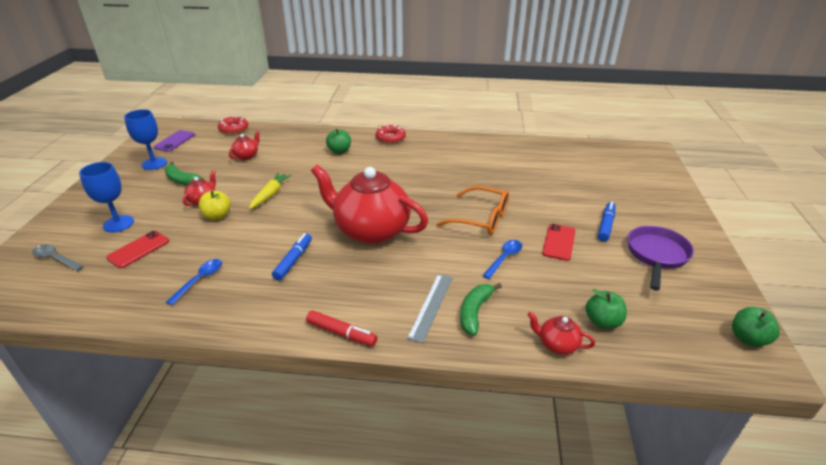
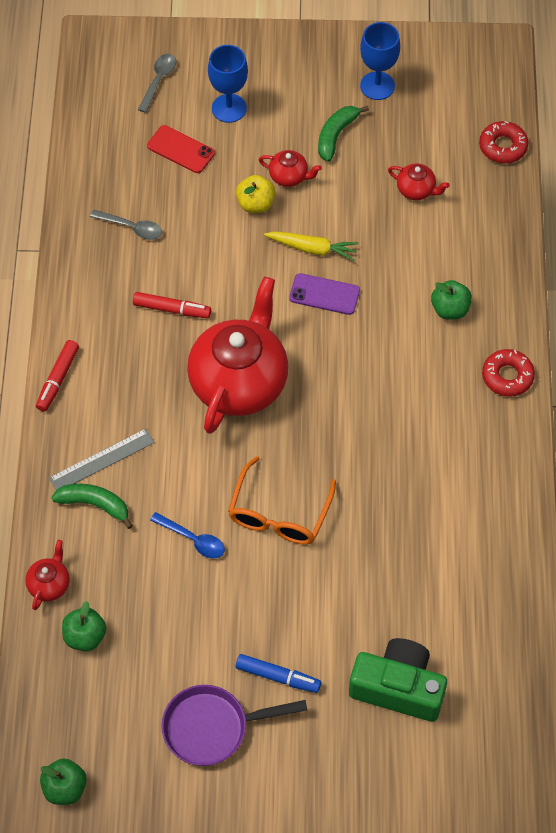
camera: 85 degrees right, 25 degrees up
purple phone [154,130,195,152] -> purple phone moved to [289,273,360,315]
blue spoon [166,259,222,305] -> grey spoon [90,210,162,240]
blue marker [272,233,312,281] -> red marker [133,292,211,318]
grey ruler [407,274,453,343] -> grey ruler turned 45 degrees counterclockwise [49,429,155,490]
red phone [542,224,576,261] -> none
purple pan [628,226,694,291] -> purple pan turned 150 degrees clockwise [162,685,307,766]
none -> green camera [349,638,447,722]

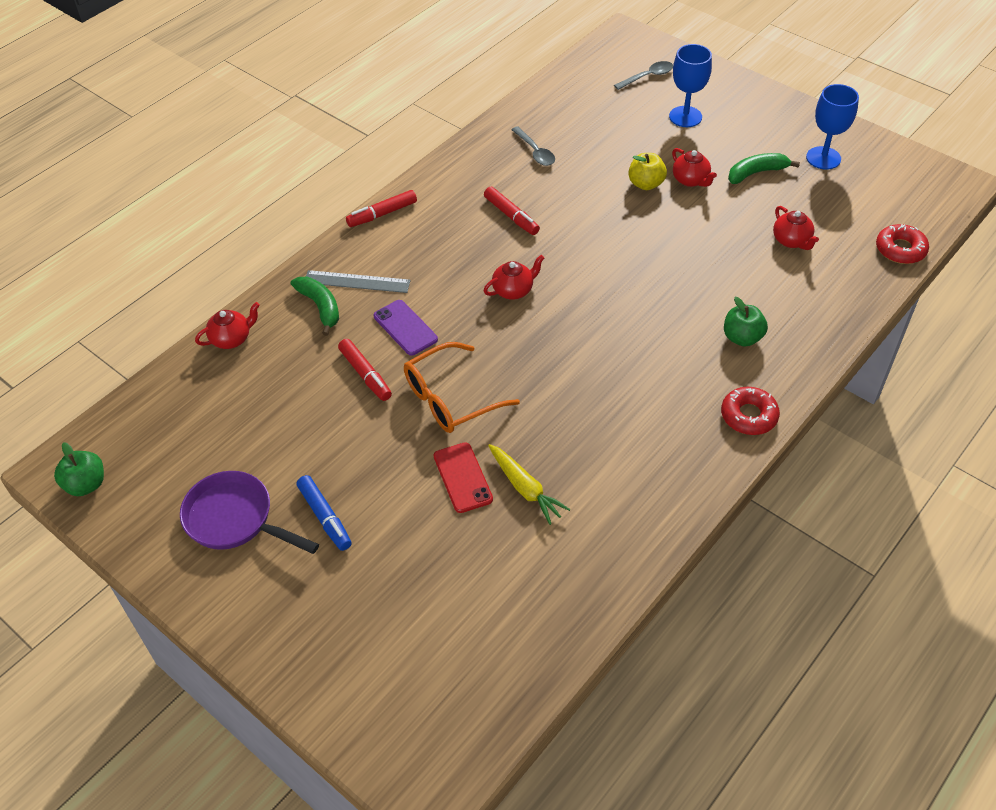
camera: 40 degrees right, 10 degrees down
green apple [62,601,106,651] -> none
red phone [147,125,215,173] -> red phone moved to [434,442,493,513]
blue spoon [150,512,225,559] -> red marker [338,339,392,401]
red teapot [187,277,288,434] -> red teapot [484,255,544,300], size x0.42
yellow carrot [264,231,359,261] -> yellow carrot moved to [488,444,571,525]
purple phone [289,273,360,315] -> purple phone moved to [374,300,438,356]
green camera [349,638,447,722] -> none

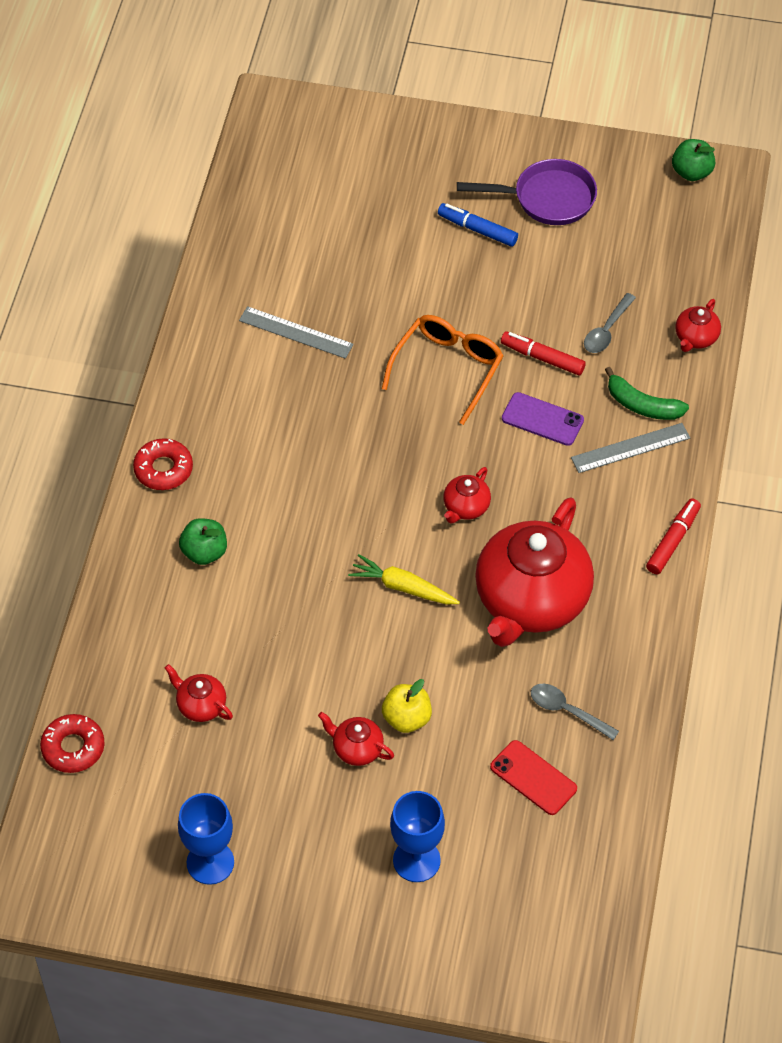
camera: 150 degrees right, 5 degrees up
red phone [434,442,493,513] -> red phone moved to [490,740,577,815]
red marker [484,187,540,235] -> red teapot [475,497,594,647]
yellow carrot [488,444,571,525] -> yellow carrot moved to [348,554,460,604]
grey spoon [614,61,673,90] -> grey spoon moved to [584,293,636,353]
green banana [728,153,800,184] -> none
none -> grey ruler [239,306,354,359]

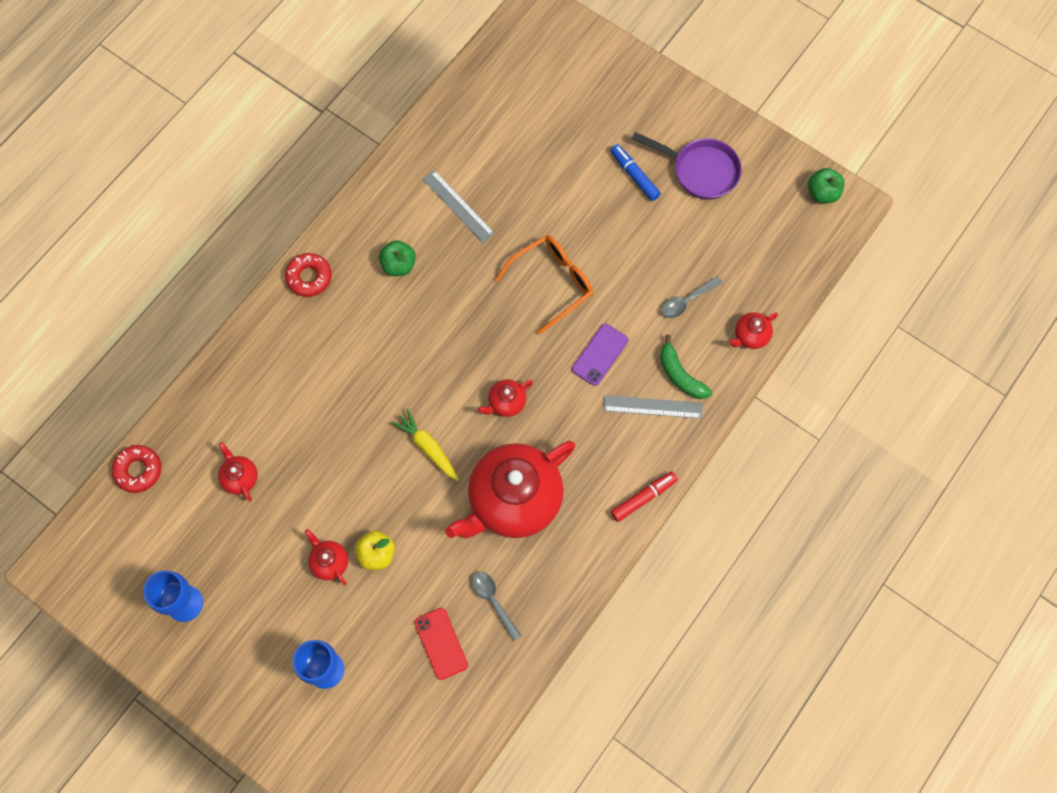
camera: 25 degrees right, 15 degrees up
green apple [179,518,227,565] -> green apple moved to [379,240,416,276]
red marker [501,331,586,375] -> none
purple phone [502,392,584,446] -> purple phone turned 75 degrees clockwise [572,324,628,386]

